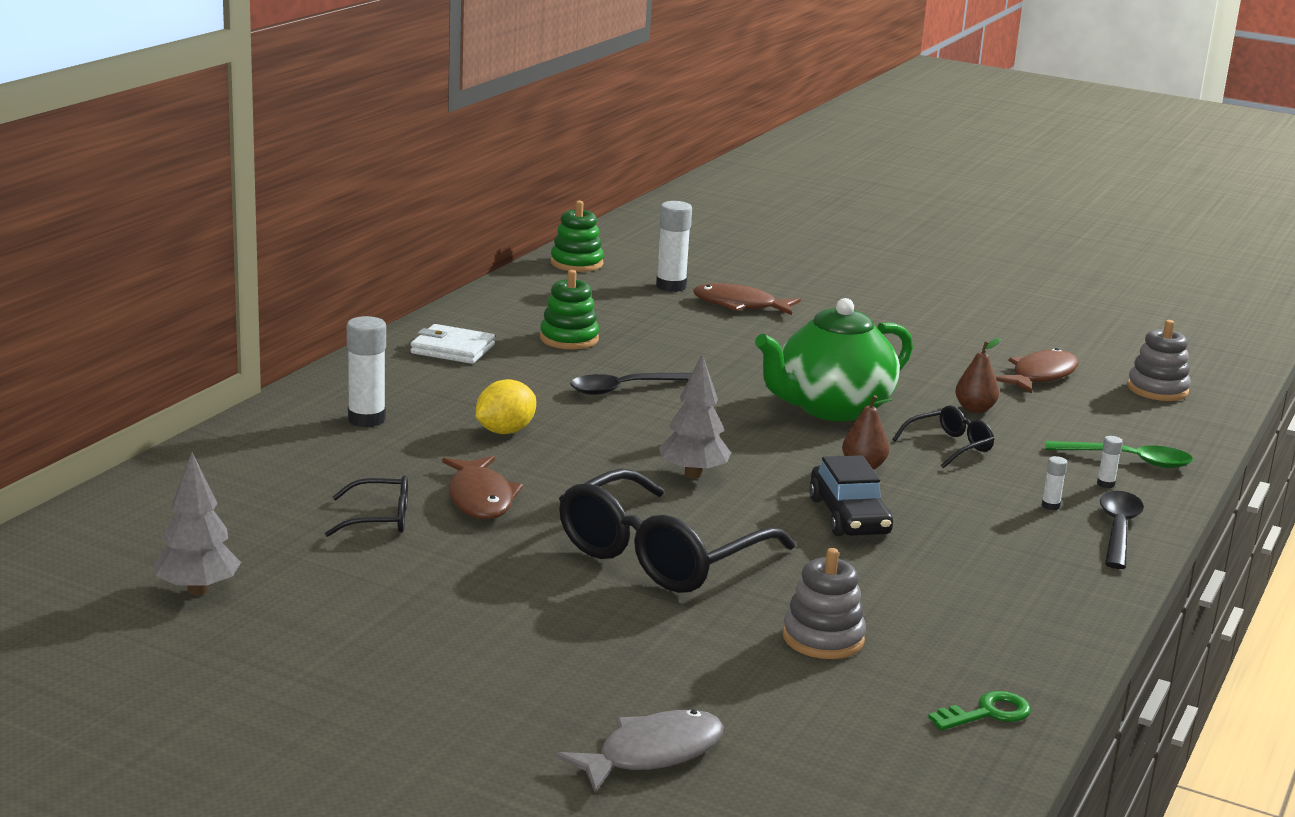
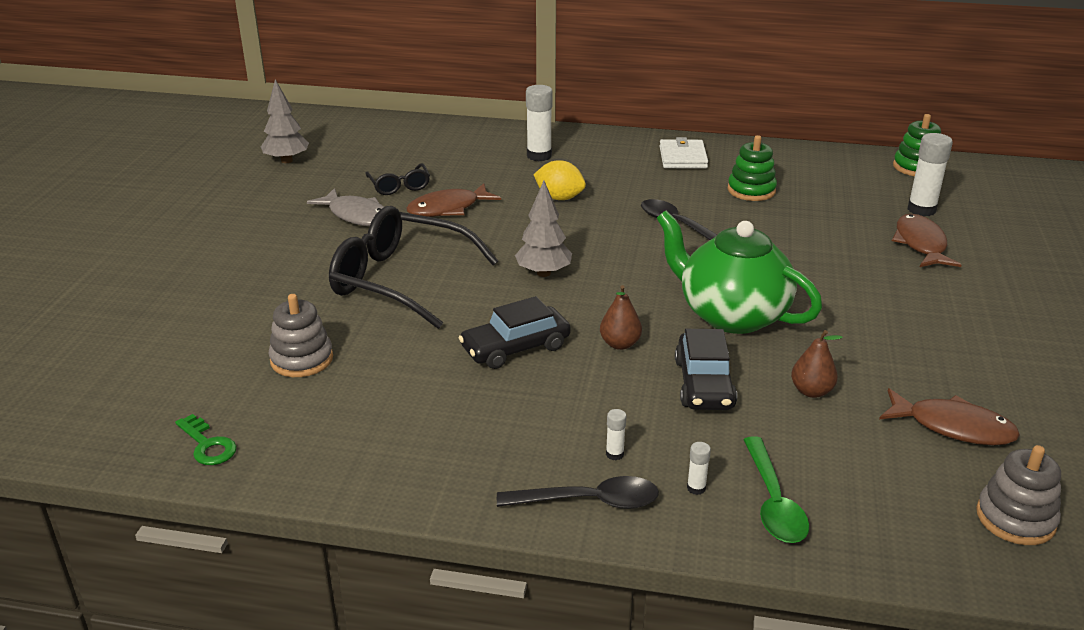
camera: 75 degrees right, 10 degrees up
grey fish [555,710,724,793] -> grey fish moved to [307,188,384,226]
black glasses [892,405,995,468] -> black car [675,329,737,410]

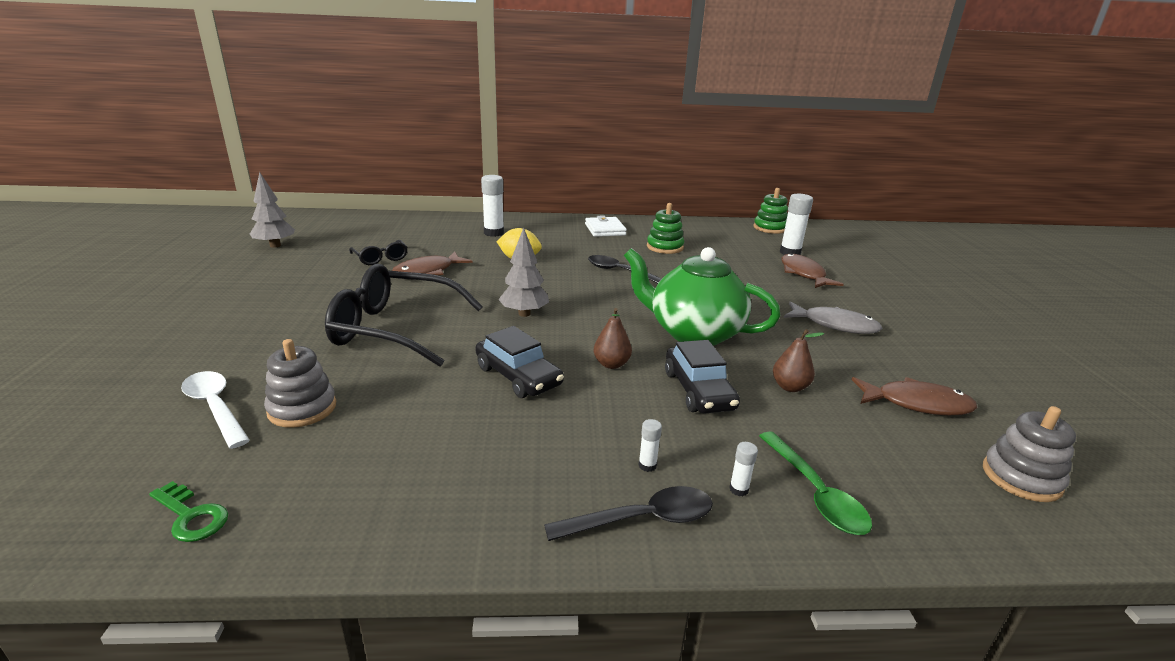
camera: 15 degrees left, 5 degrees down
grey fish [307,188,384,226] -> grey fish moved to [784,302,882,334]
black car [459,296,571,369] -> black car turned 90 degrees counterclockwise [475,326,564,398]
none -> white spoon [181,371,250,449]

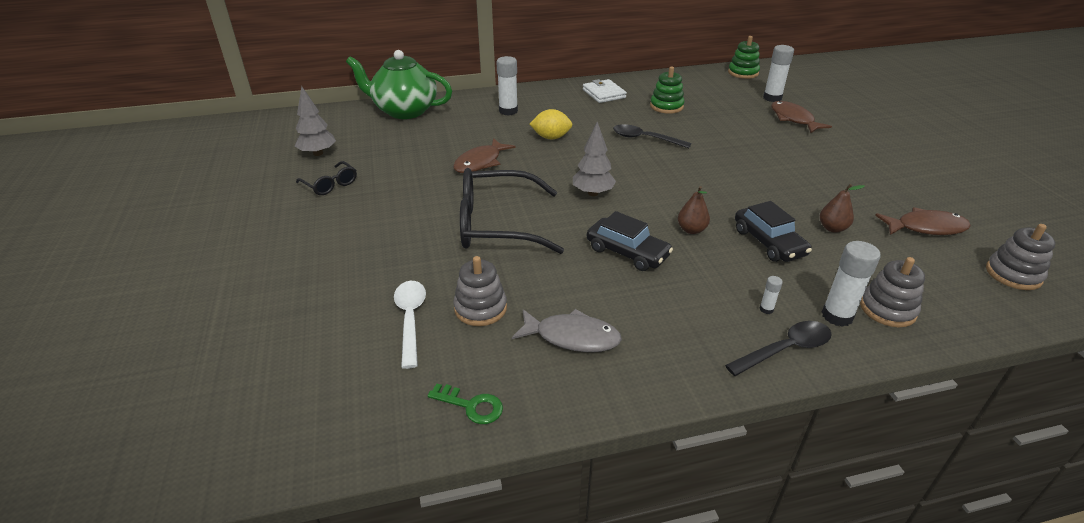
camera: 10 degrees left, 10 degrees up
white spoon [181,371,250,449] -> white spoon turned 45 degrees clockwise [394,281,426,369]
black glasses [349,240,408,265] -> black glasses moved to [296,161,357,195]
green teapot [624,247,780,346] -> green teapot moved to [346,50,452,119]
white glue stick [729,442,758,496] -> white glue stick [822,241,880,327], size x2.14
green spoon [759,431,872,535] -> grey stacking toy [860,257,925,327]
grey fish [784,302,882,334] -> grey fish moved to [512,309,622,352]

